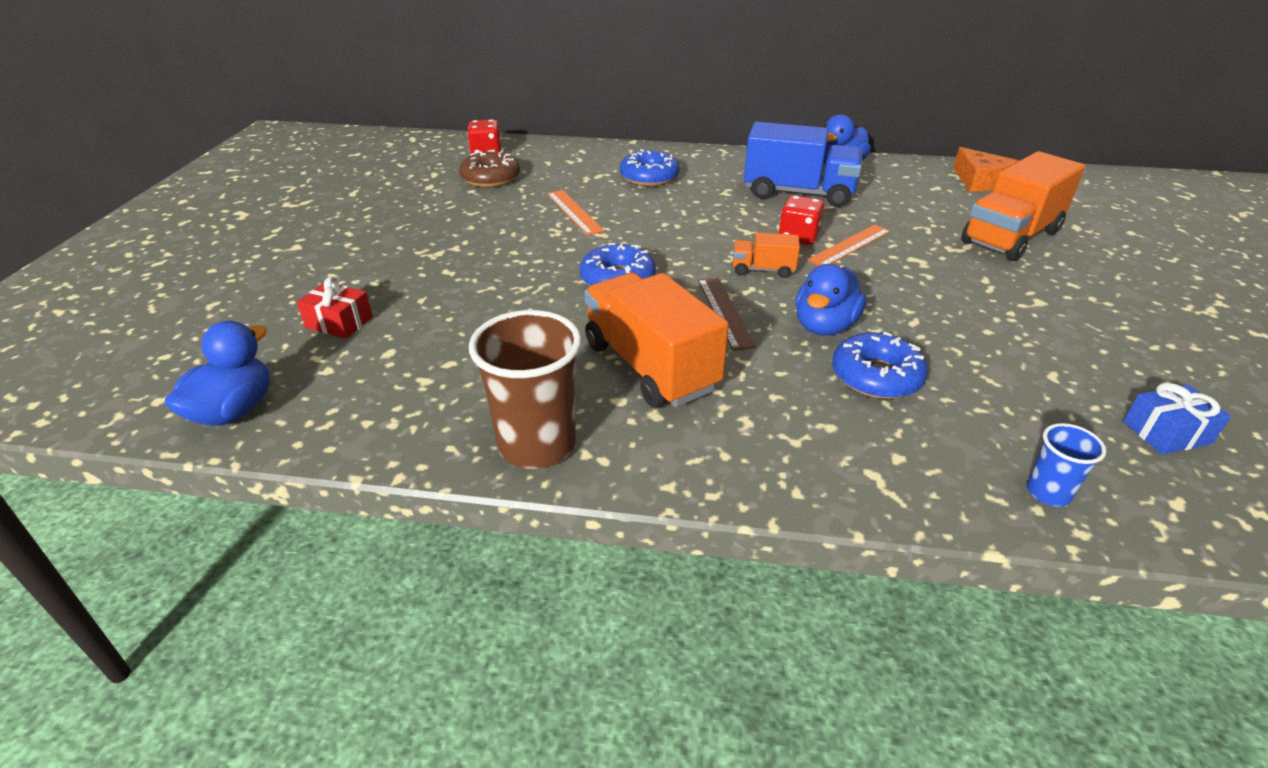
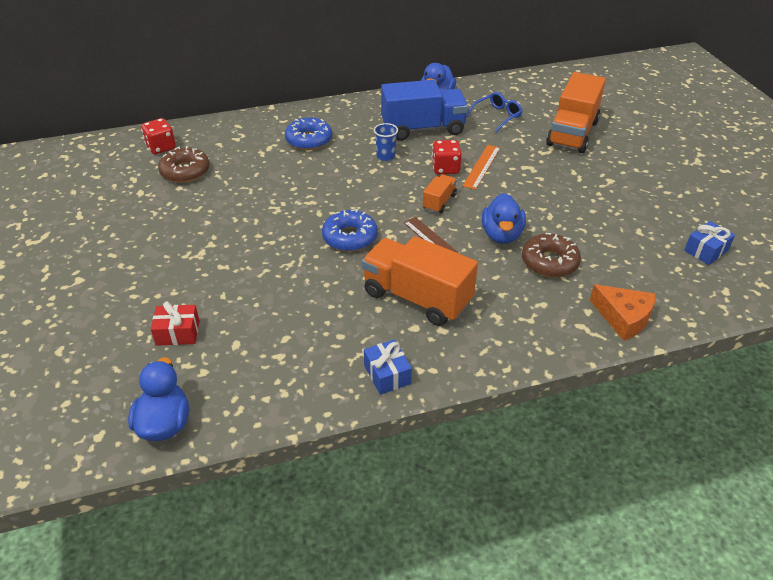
camera: 25 degrees left, 5 degrees up
brown cup [469,310,582,469] -> blue gift [364,339,412,395]
orange ruler [547,190,605,236] -> none
orange truck [733,233,800,278] -> orange truck turned 135 degrees clockwise [423,175,457,213]
blue donut [832,332,928,399] -> brown donut [522,233,581,277]
orange cheese [953,147,1018,192] -> orange cheese moved to [590,284,656,341]
blue cup [1027,423,1106,507] -> blue cup moved to [374,123,398,161]
none -> blue glasses [466,92,523,132]

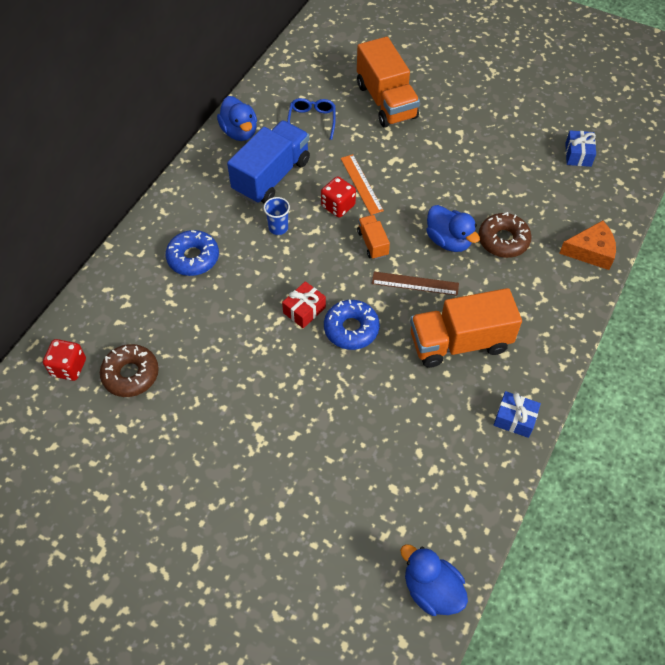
camera: 45 degrees left, 15 degrees up
red gift [151,301,200,346] -> red gift moved to [282,281,326,328]

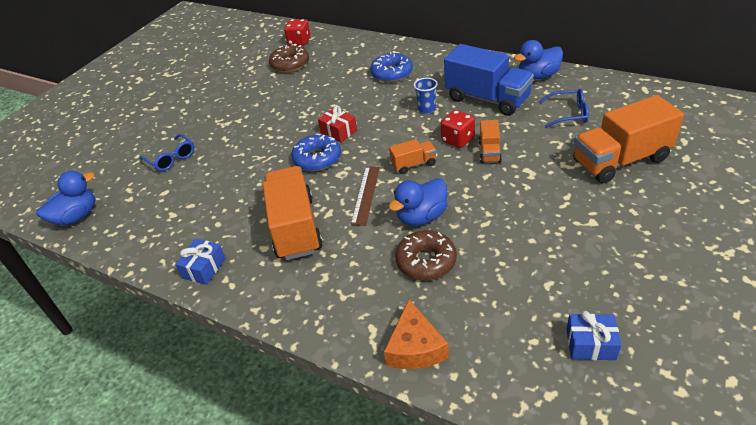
camera: 95 degrees right, 15 degrees down
orange ruler [341,154,384,215] -> orange truck [479,120,502,163]
none -> blue glasses [140,134,194,171]

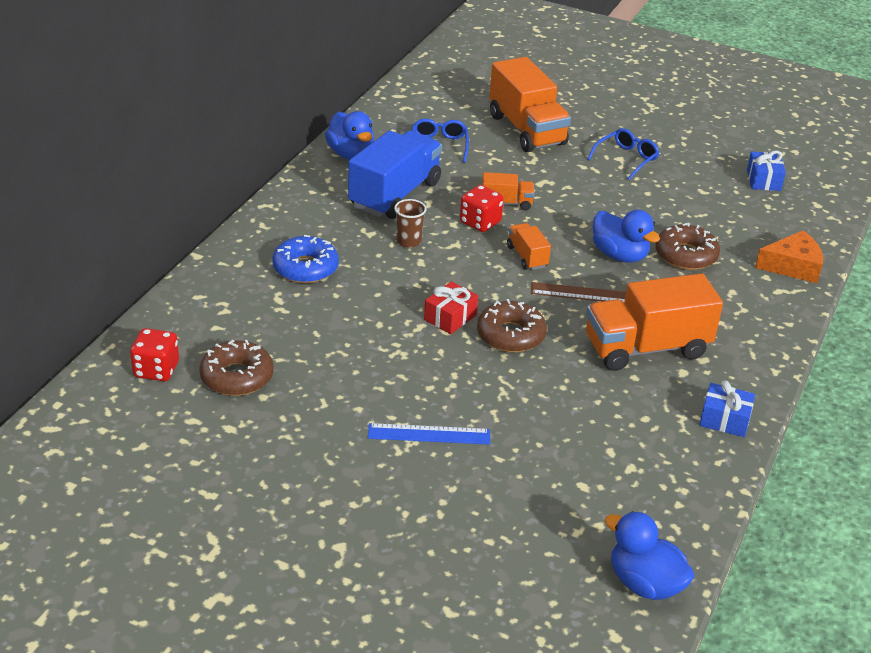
camera: 100 degrees left, 5 degrees down
blue glasses [140,134,194,171] -> blue glasses moved to [587,128,660,180]
blue donut [291,133,341,171] -> brown donut [477,299,547,352]
blue cup [414,78,437,114] -> brown cup [394,199,427,248]
none -> blue ruler [368,423,490,445]

